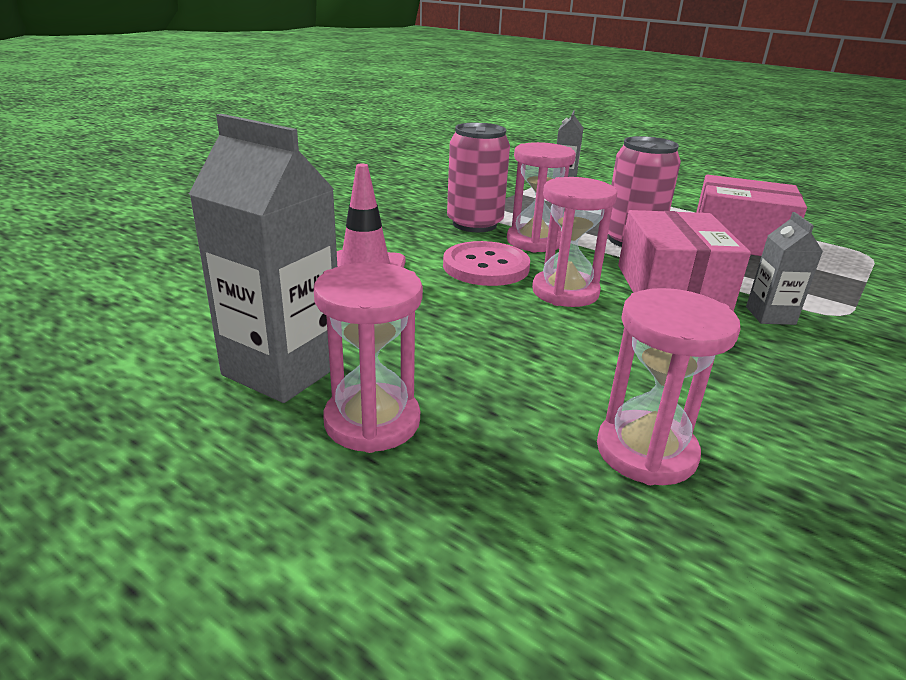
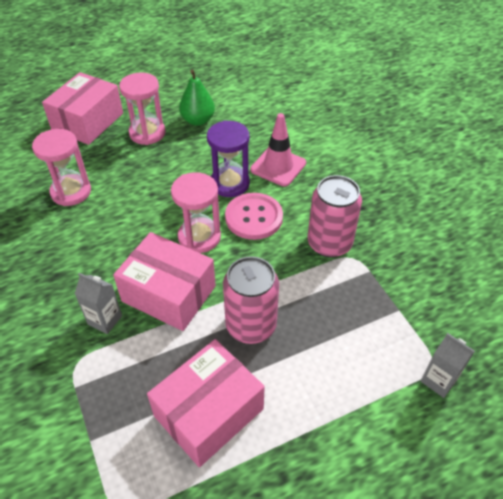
camera: 120 degrees right, 20 degrees up
grey carton [189,114,337,403] -> green pear [179,69,215,126]
pink hourglass [507,142,576,252] -> none
none -> pink box [42,72,123,145]
none -> purple hourglass [207,120,250,197]

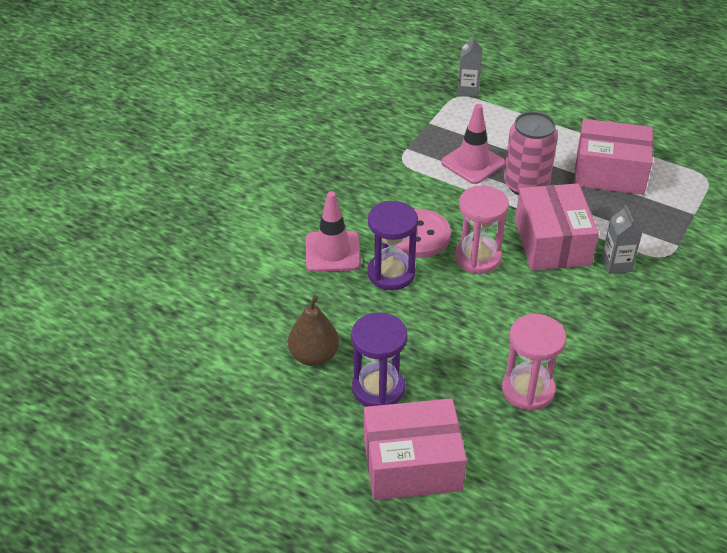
camera: 125 degrees left, 5 degrees down
pink hourglass [119,73,166,145] -> purple hourglass [351,312,407,407]
green pear [179,69,215,126] -> brown pear [288,295,339,366]
pink can [307,175,362,258] -> none
none -> pink traffic cone [441,104,505,184]

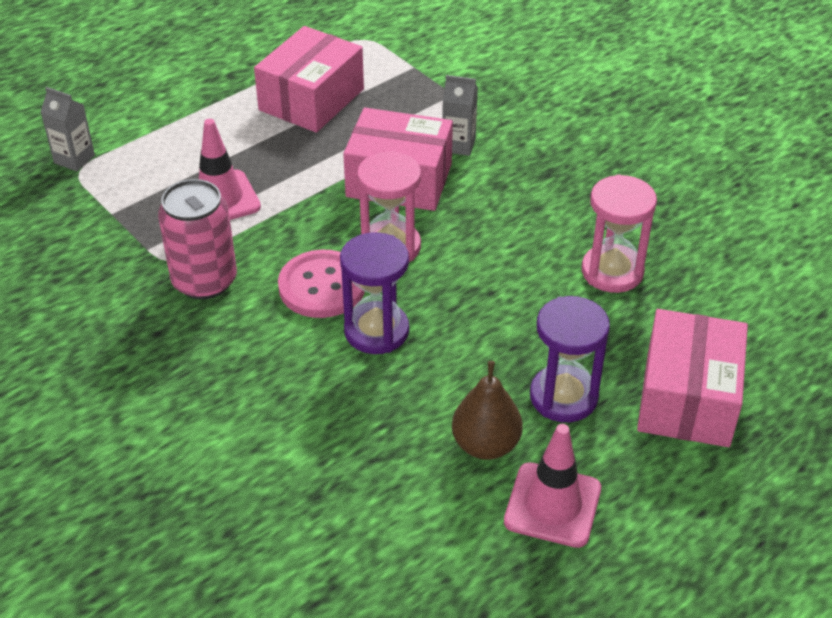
camera: 70 degrees left, 0 degrees up
pink traffic cone [306,191,361,272] -> pink traffic cone moved to [504,424,601,548]
pink can [504,112,558,195] -> pink can moved to [158,179,237,300]

